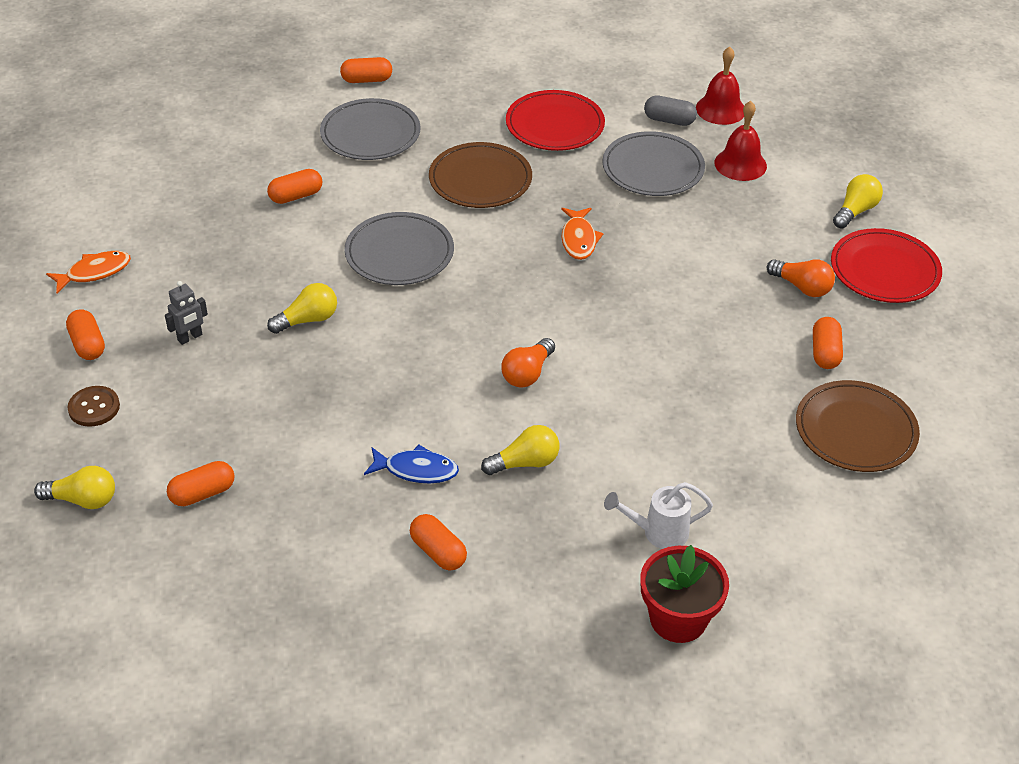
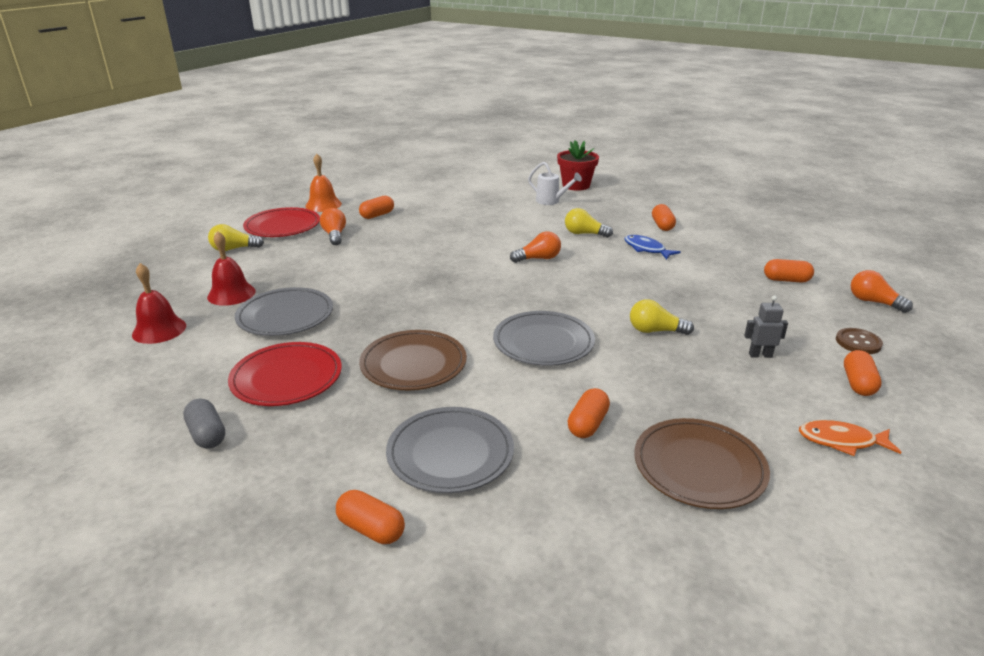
camera: 140 degrees left, 15 degrees down
yellow light bulb [34,466,115,509] -> orange light bulb [851,270,913,313]
orange capsule [267,169,322,204] -> orange capsule turned 75 degrees counterclockwise [567,388,610,438]
orange fish [561,208,604,260] -> none
grey capsule [644,95,697,126] -> grey capsule moved to [183,399,225,449]
brown plate [796,380,920,472] -> brown plate moved to [634,418,770,509]
none -> orange bell [305,154,342,212]

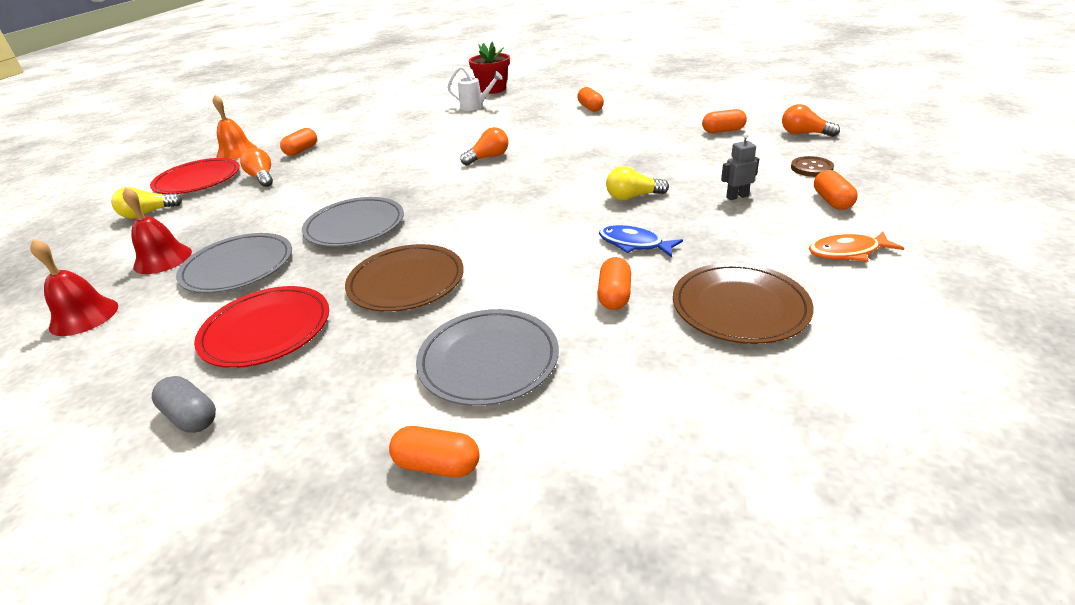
camera: 15 degrees left, 5 degrees up
grey plate [493,311,595,366] -> grey plate moved to [302,197,404,247]
yellow light bulb [565,208,613,238] -> none
blue fish [624,235,681,260] -> blue fish moved to [599,225,683,257]

